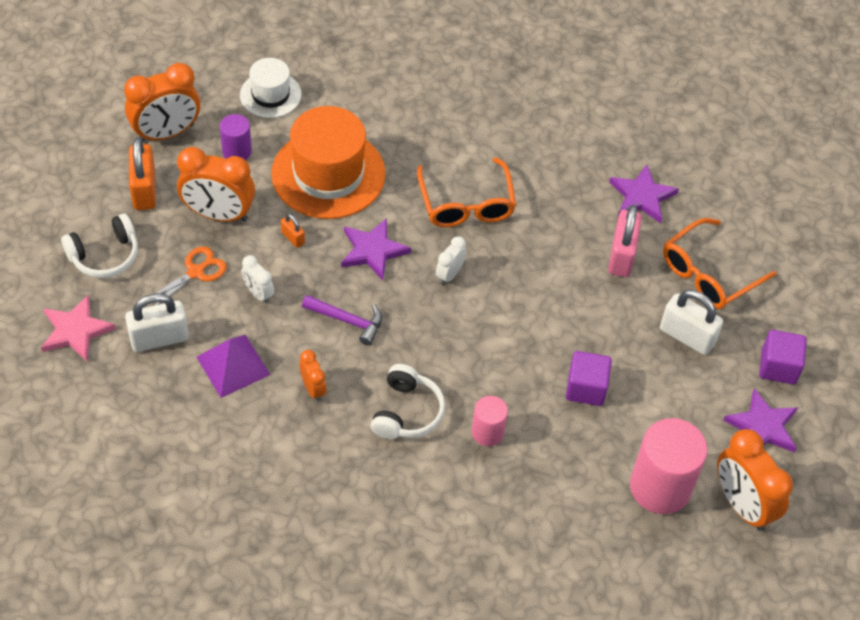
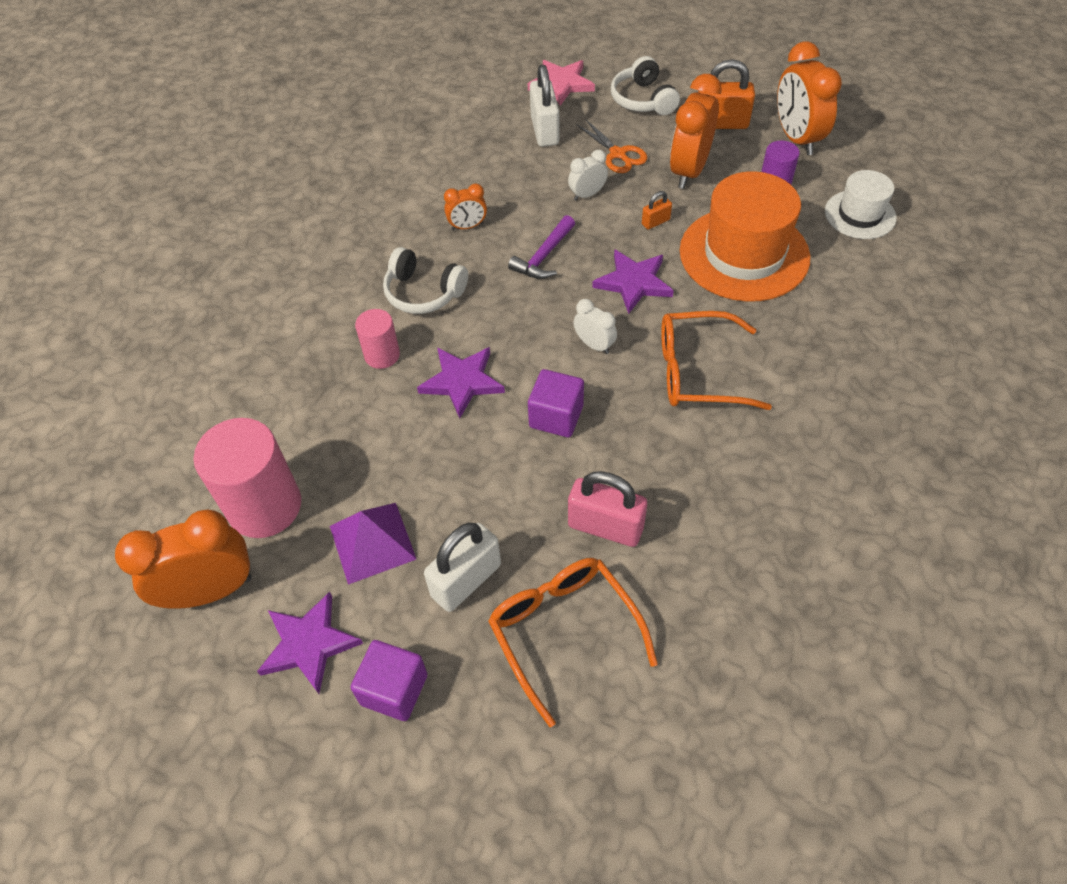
camera: 105 degrees right, 0 degrees up
purple pyramid [196,335,270,398] -> purple pyramid moved to [330,503,416,585]
purple cube [566,351,612,406] -> purple cube moved to [528,369,584,437]
purple star [609,165,679,223] -> purple star moved to [417,347,505,418]

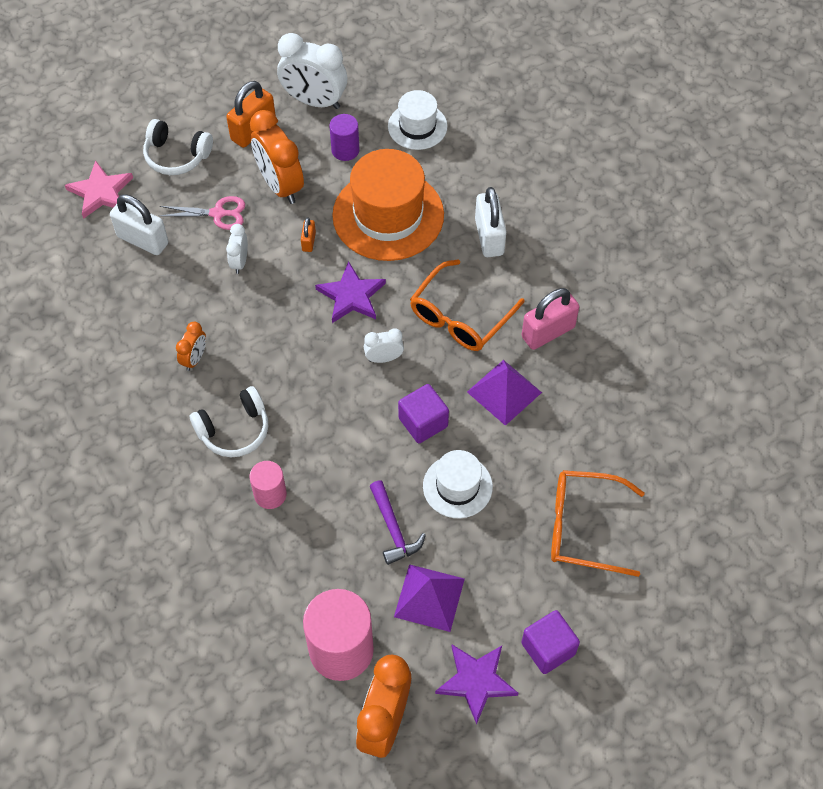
camera: 55 degrees left, 5 degrees up
purple star [417,347,505,418] -> none
white padlock [424,523,501,612] -> white padlock moved to [475,187,507,257]
purple hammer [508,215,575,279] -> purple hammer moved to [370,481,426,565]
pink padlock [568,471,647,547] -> pink padlock moved to [522,288,579,350]
orange scissors [576,119,647,173] -> pink scissors [159,196,245,230]
orange clock [777,42,842,155] -> white clock [277,33,347,109]
none -> white hat [423,450,493,518]
none -> purple pyramid [467,360,542,426]

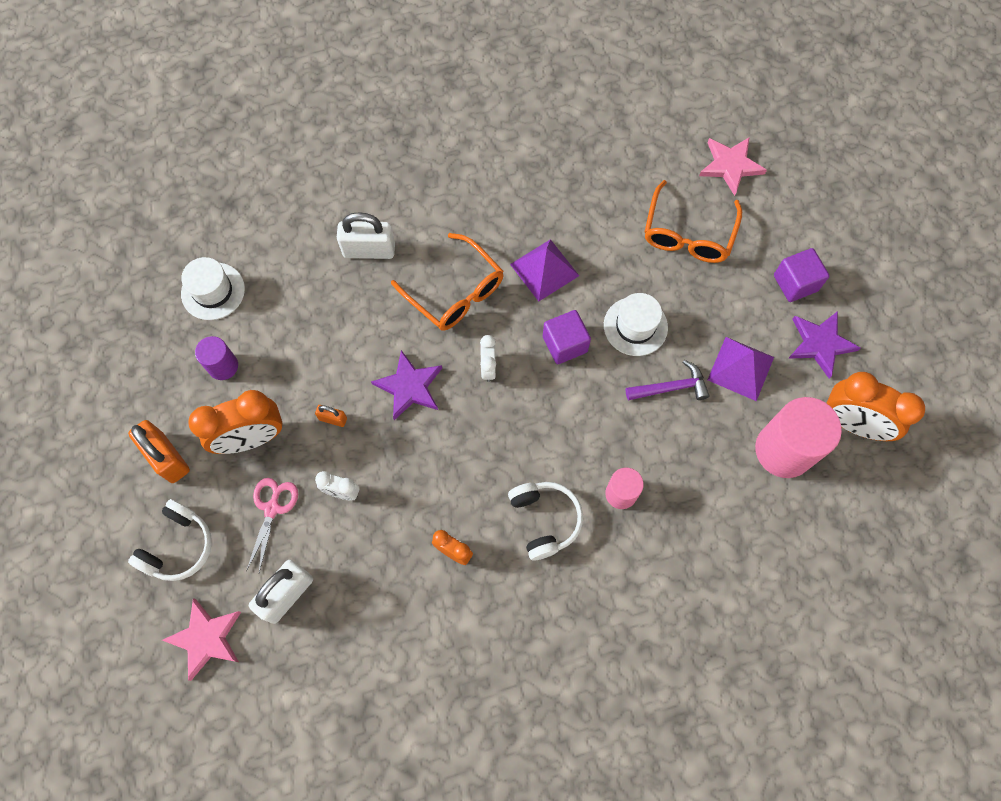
camera: 80 degrees left, 10 degrees up
white clock [277,33,347,109] -> none
orange hat [332,149,444,261] -> none
pink padlock [522,288,579,350] -> none
none -> pink star [699,138,767,196]

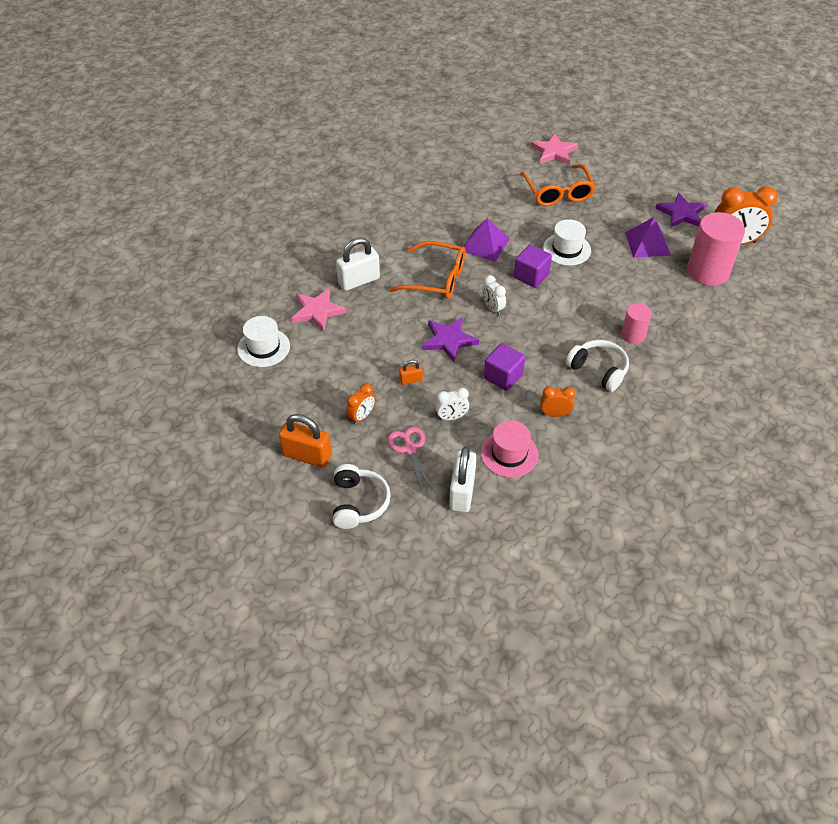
camera: 30 degrees left, 20 degrees down
pink star [162,598,241,681] -> pink star moved to [291,288,347,332]
orange clock [188,390,282,454] -> orange clock [346,383,375,424], size x0.51
purple cylinder [195,336,238,380] -> none
purple hammer [626,360,710,400] -> none
purple cube [774,248,829,302] -> purple cube moved to [484,343,525,391]
none -> pink hat [481,420,538,478]

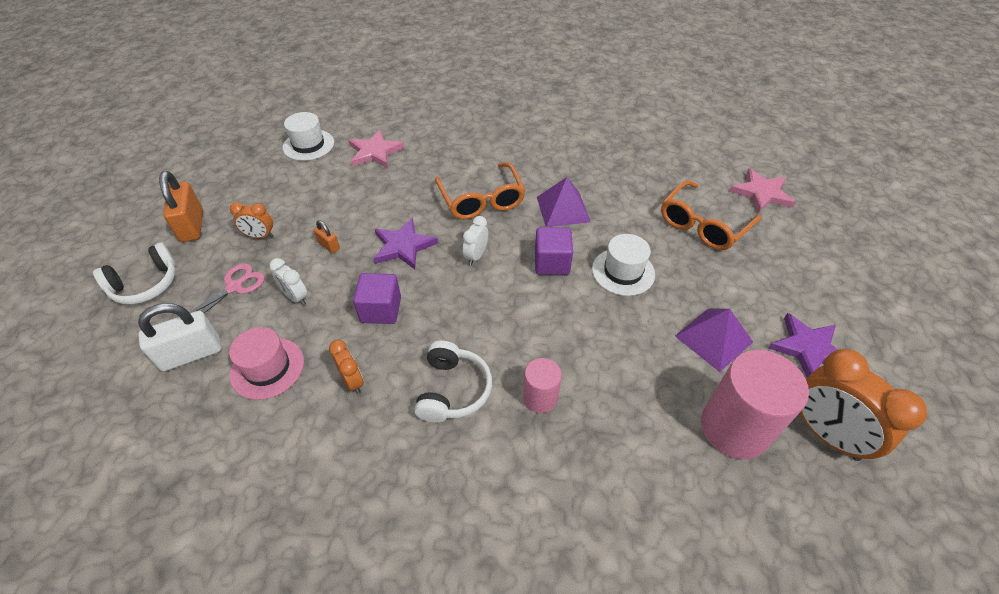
camera: 55 degrees right, 0 degrees up
white padlock [336,238,380,291] -> none

